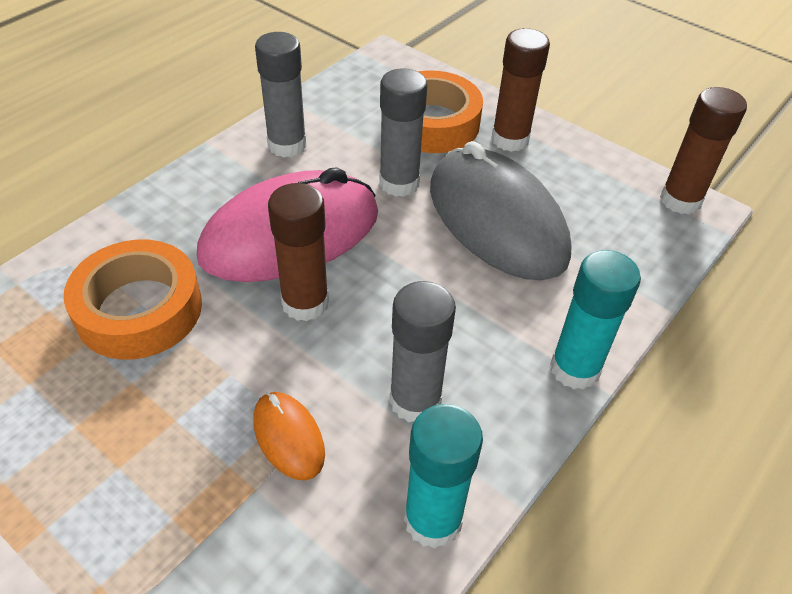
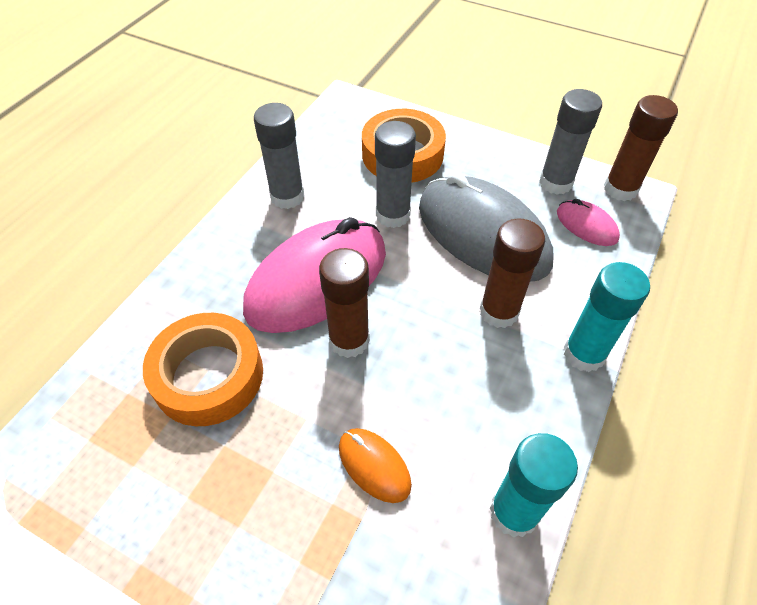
camera: 10 degrees left, 5 degrees up
grey glue stick [389,281,456,422] -> grey glue stick moved to [539,89,602,195]
brown glue stick [491,28,550,152] -> brown glue stick moved to [480,218,545,328]
none -> pink mouse [557,199,620,246]

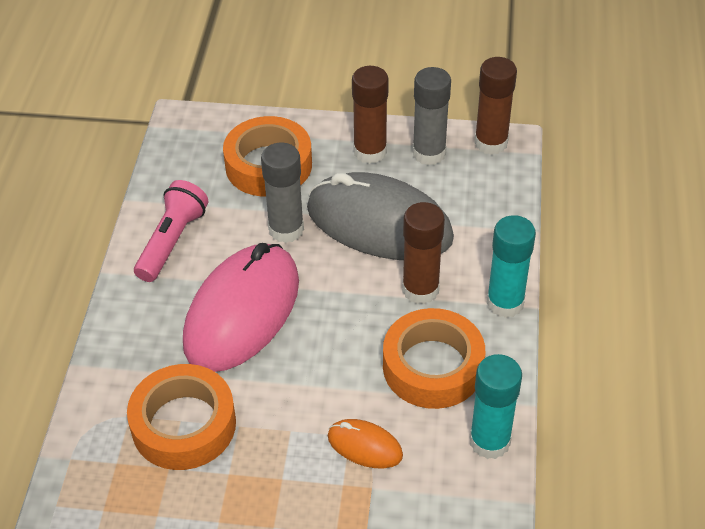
camera: 20 degrees left, 5 degrees down
grey glue stick [254,103,305,209] -> pink flashlight [134,180,208,282]
brown glue stick [319,248,370,358] -> brown glue stick moved to [352,66,389,164]
pink mouse [557,199,620,246] -> none
none -> orange tape [383,308,485,409]

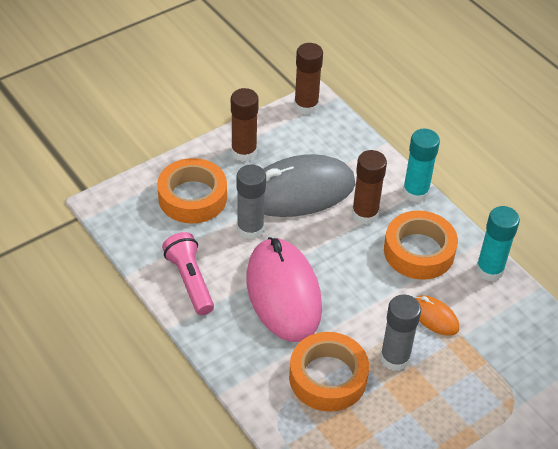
camera: 45 degrees left, 0 degrees up
orange mouse [328,419,403,469] -> orange mouse turned 60 degrees clockwise [414,295,459,336]
grey glue stick [412,67,451,165] -> grey glue stick moved to [380,294,421,371]

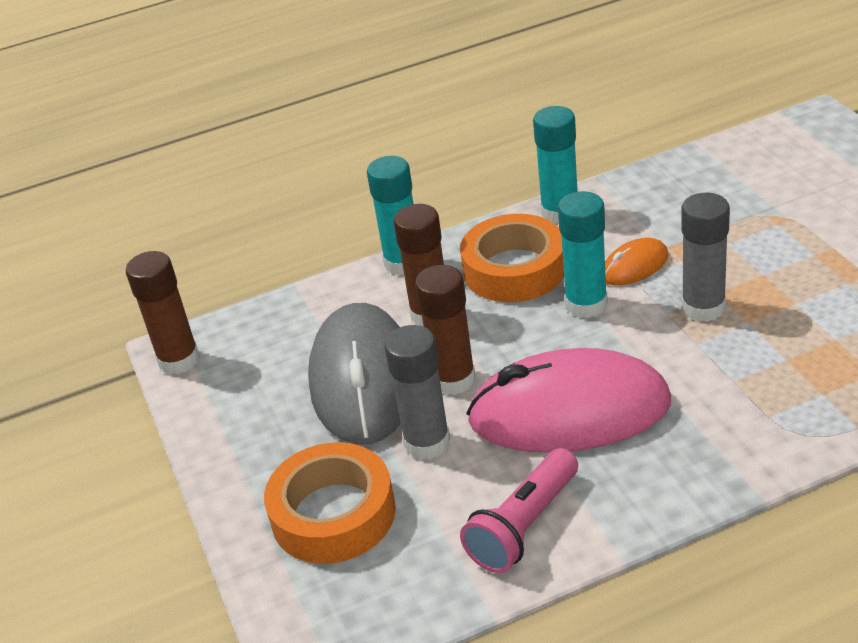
camera: 70 degrees left, 10 degrees down
pink flashlight [162,232,214,315] -> pink flashlight turned 45 degrees counterclockwise [460,448,578,573]
brown glue stick [231,88,259,162] -> brown glue stick moved to [415,265,476,395]
orange tape [289,332,369,412] -> none
none -> turquoise glue stick [558,191,608,318]

